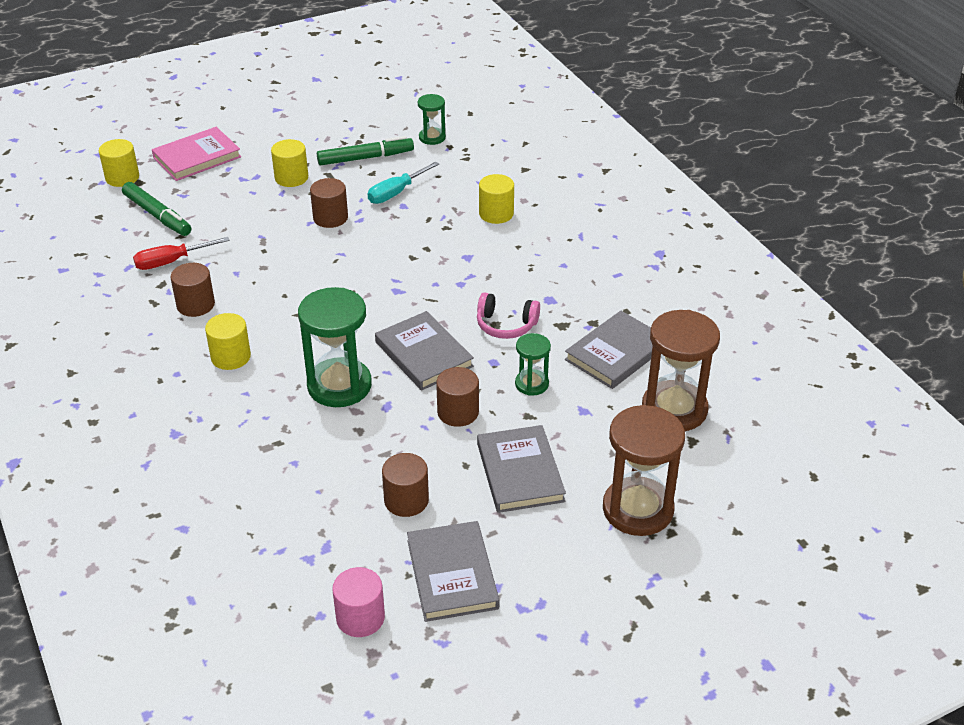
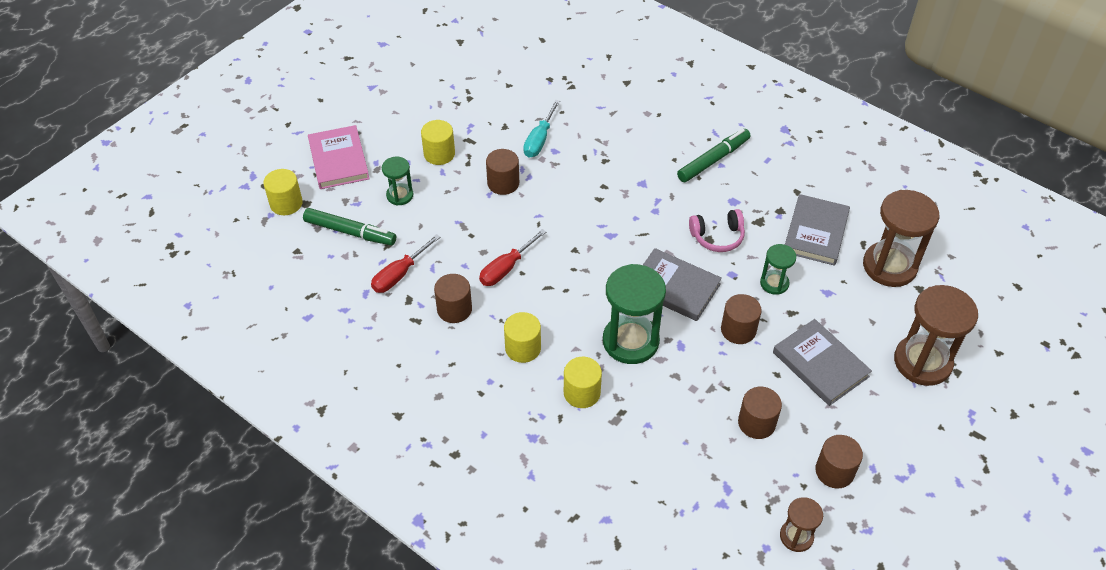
camera: 25 degrees left, 10 degrees up
pink book [152,127,241,181] -> pink book turned 45 degrees counterclockwise [308,125,370,189]
green marker [317,136,414,166] -> green marker moved to [677,129,751,182]
pink cylinder [332,567,385,637] -> brown hourglass [780,497,823,552]
grey book [407,521,499,622] -> brown cylinder [815,435,863,488]
green hourglass [418,94,446,145] -> green hourglass moved to [382,157,413,205]
yellow cylinder [479,174,514,224] -> yellow cylinder moved to [564,357,602,408]
none -> red screwdriver [479,229,546,286]

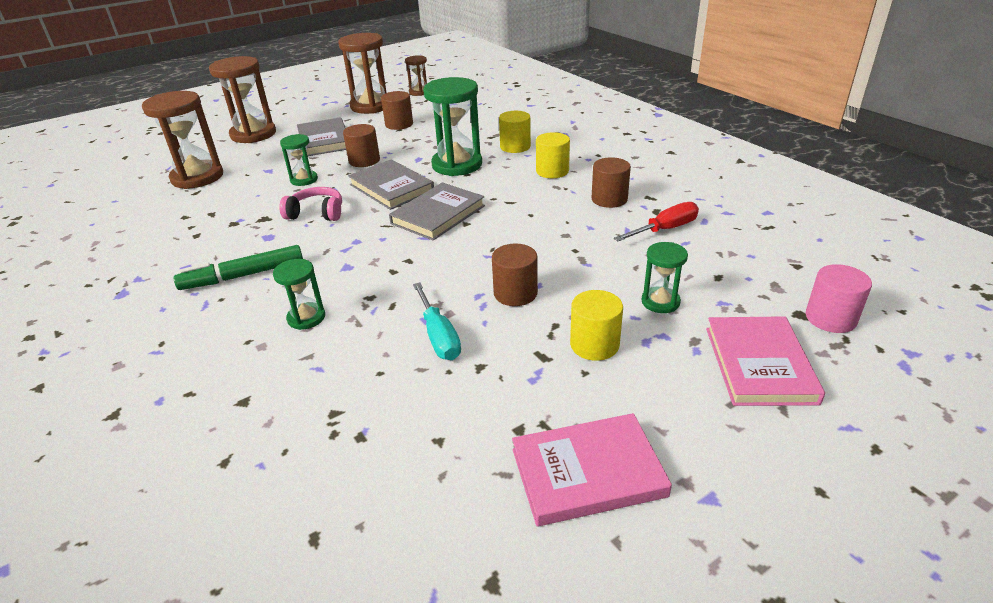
camera: 160 degrees left, 15 degrees down
yellow cylinder [263,169,303,215] -> pink cylinder [806,264,872,333]
green marker [303,208,396,246] -> none
red screwdriver [479,229,546,286] -> none
turquoise screwdriver [523,100,560,158] -> turquoise screwdriver turned 120 degrees clockwise [413,283,461,360]
grey book [785,194,850,266] -> grey book moved to [389,182,485,241]
brown cylinder [815,435,863,488] -> brown hourglass [338,33,387,114]
none -> green hourglass [273,259,325,330]
none -> pink book [512,413,672,526]

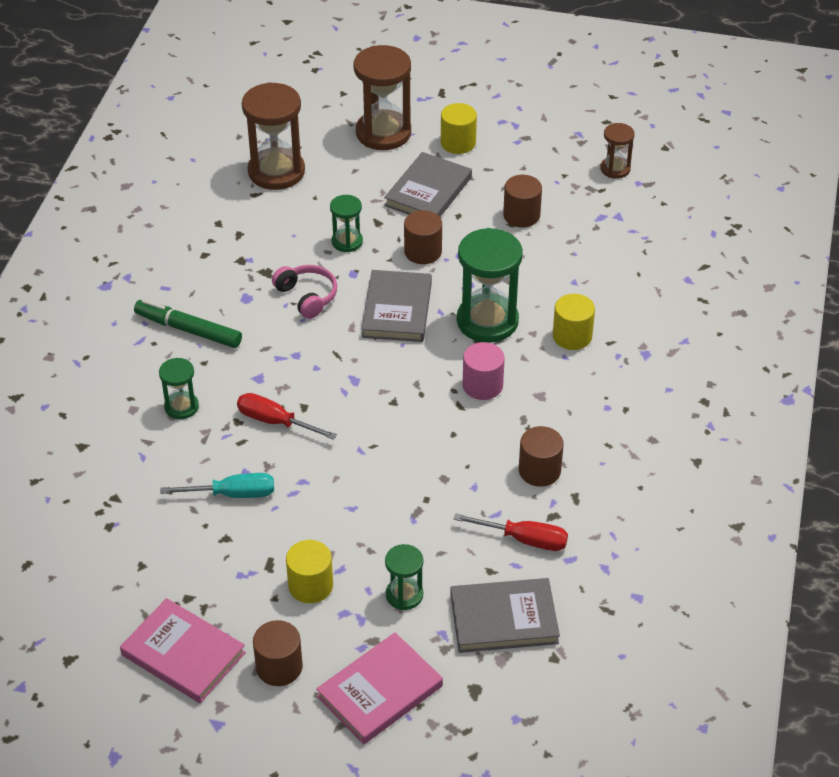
camera: 45 degrees right, 10 degrees up
brown hourglass [338,33,387,114] -> none
grey book [389,182,485,241] -> grey book moved to [450,578,560,653]
turquoise screwdriver [413,283,461,360] -> turquoise screwdriver turned 120 degrees counterclockwise [160,473,274,498]
brown cylinder [492,244,538,306] -> brown cylinder moved to [253,620,303,686]
yellow cylinder [536,132,570,178] -> yellow cylinder moved to [441,103,477,154]
pink cylinder [806,264,872,333] -> pink cylinder moved to [463,342,505,400]
none -> red screwdriver [237,393,337,440]

